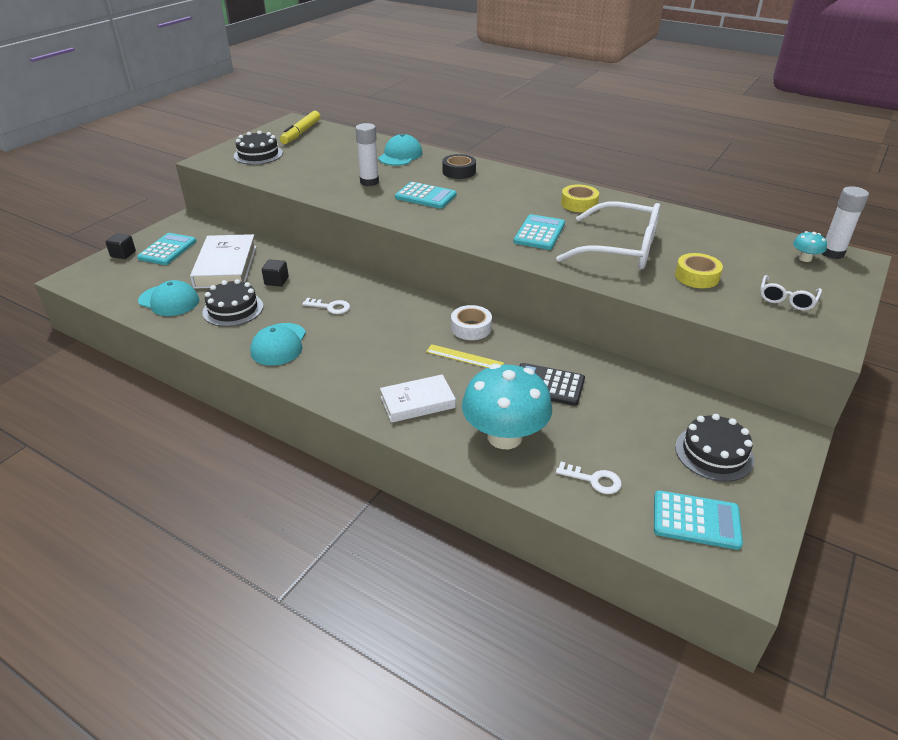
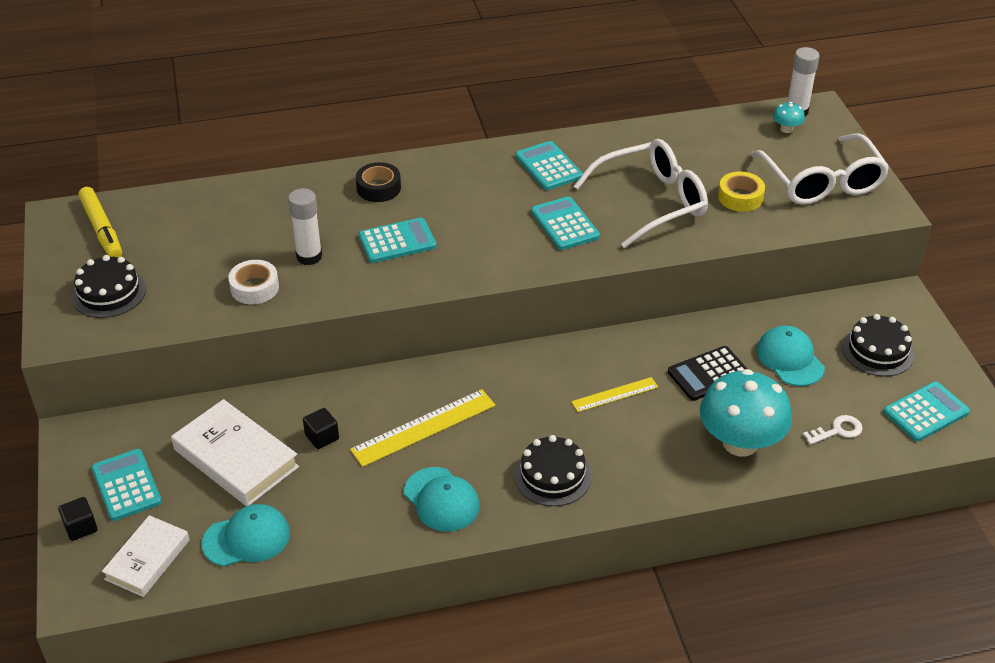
camera: 45 degrees left, 5 degrees up
black cake [202,279,263,327] -> black cake moved to [514,435,591,506]
white key [302,298,350,314] -> yellow ruler [350,389,496,467]
turquoise cap [378,134,422,166] -> turquoise cap moved to [756,326,825,386]
white book [380,374,456,423] -> white book moved to [102,515,190,597]
white tape [451,305,492,340] -> white tape moved to [228,260,279,304]
yellow tape [561,185,599,212] -> turquoise calculator [515,141,583,190]
white glasses [760,275,822,311] -> white glasses [751,133,890,205], size x2.10

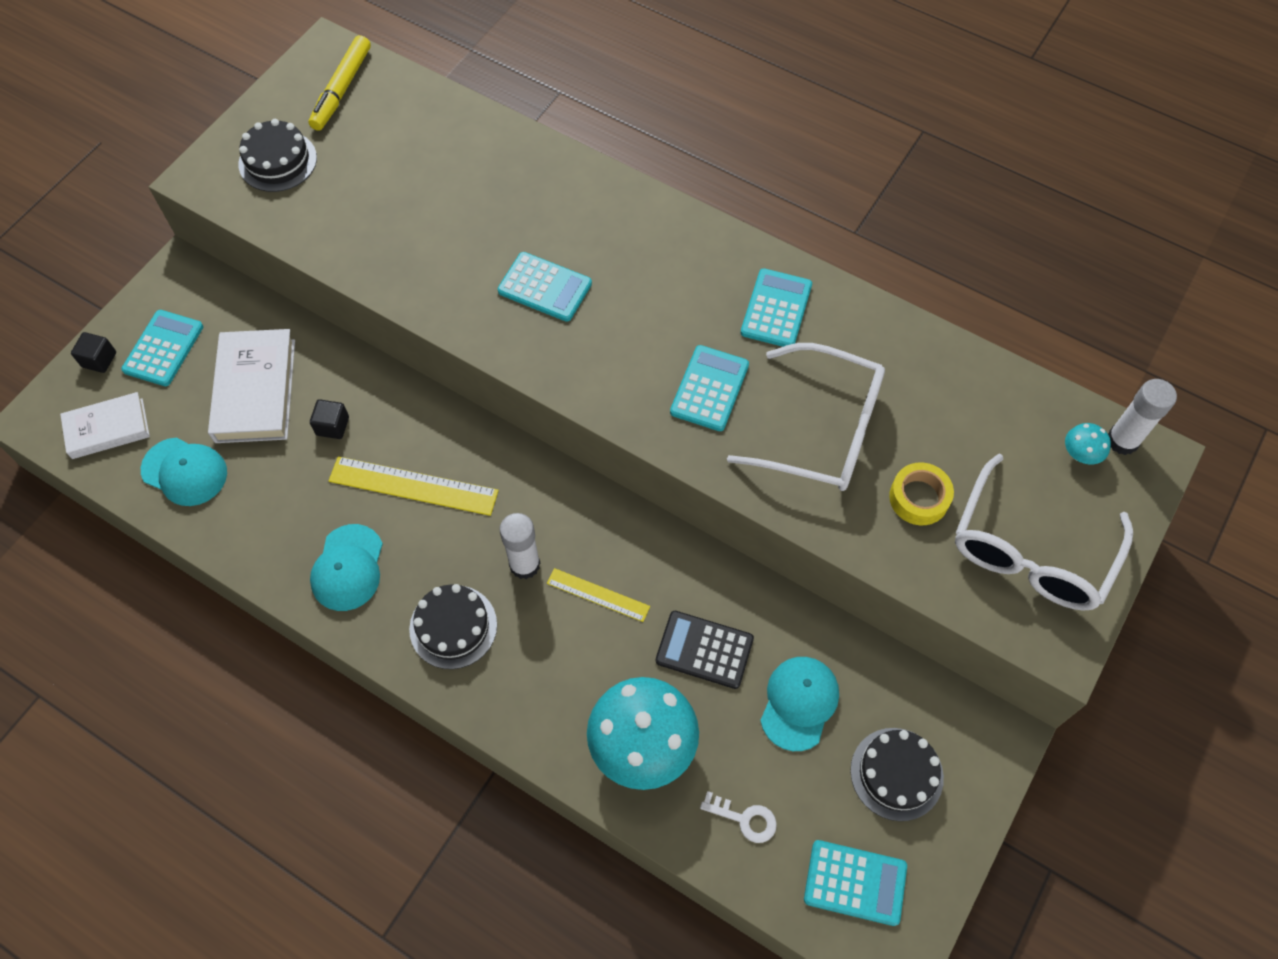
camera: 45 degrees right, 20 degrees up
white tape [228,260,279,304] -> none
white glue stick [288,188,322,265] -> white glue stick moved to [499,513,540,579]
black tape [356,162,401,202] -> none

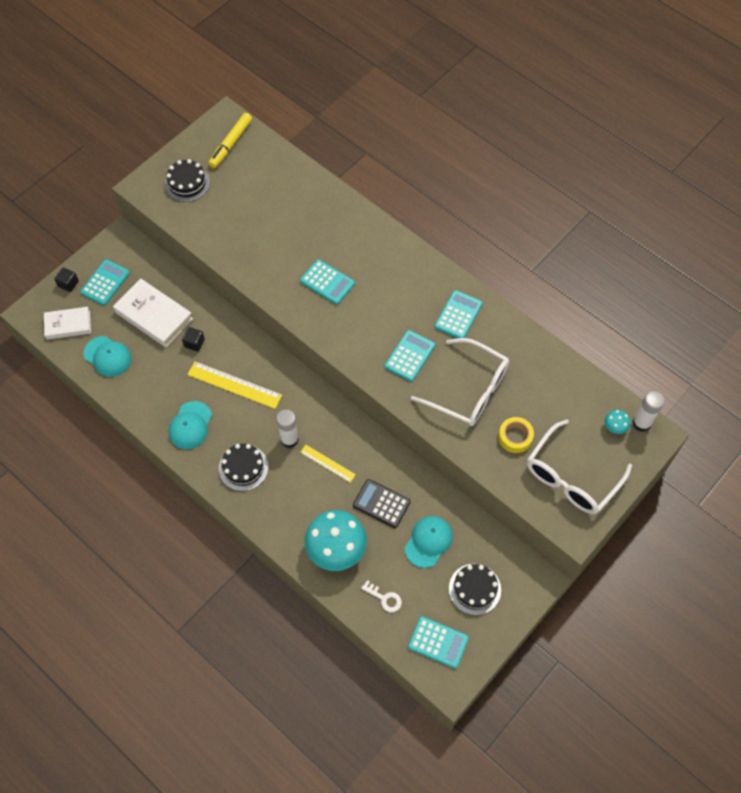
camera: 10 degrees right, 0 degrees up
white book [208,329,295,443] -> white book turned 60 degrees counterclockwise [113,278,193,347]

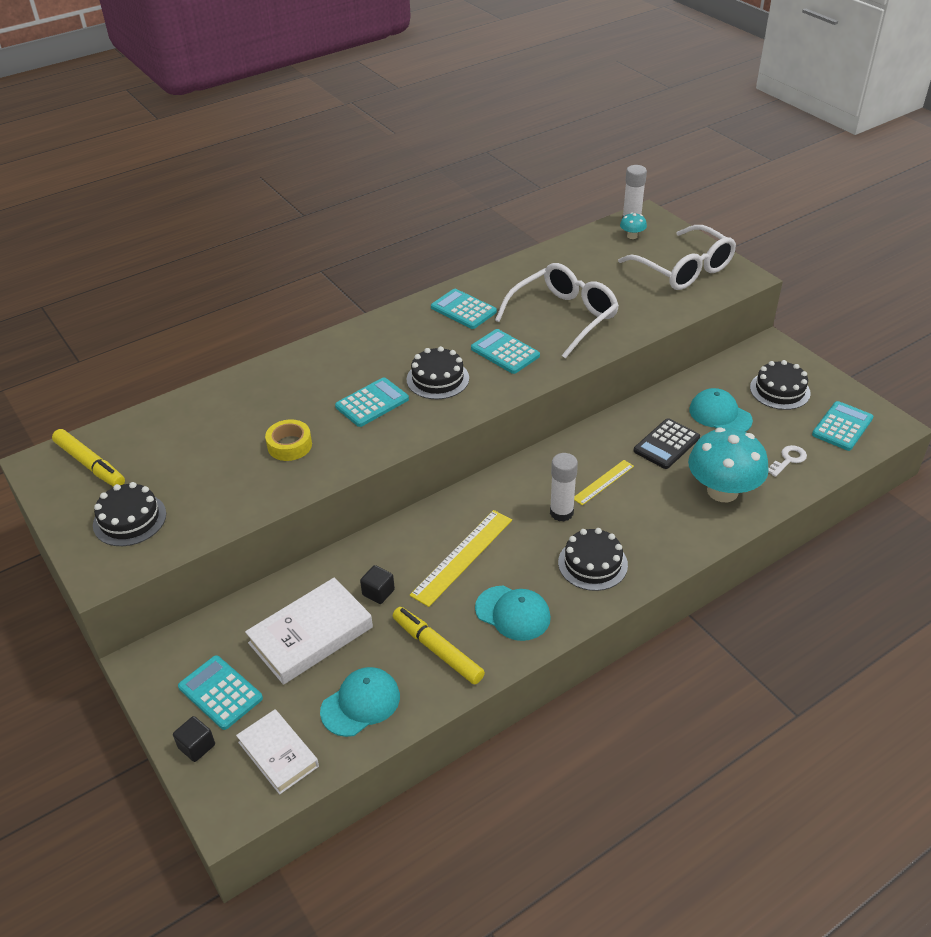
camera: 75 degrees left, 20 degrees down
white book [44,307,91,340] -> white book turned 45 degrees counterclockwise [236,709,319,795]
yellow tape [498,417,534,453] -> yellow tape moved to [265,419,312,461]
none -> yellow marker [393,607,485,684]
none -> black cake [407,346,469,399]

